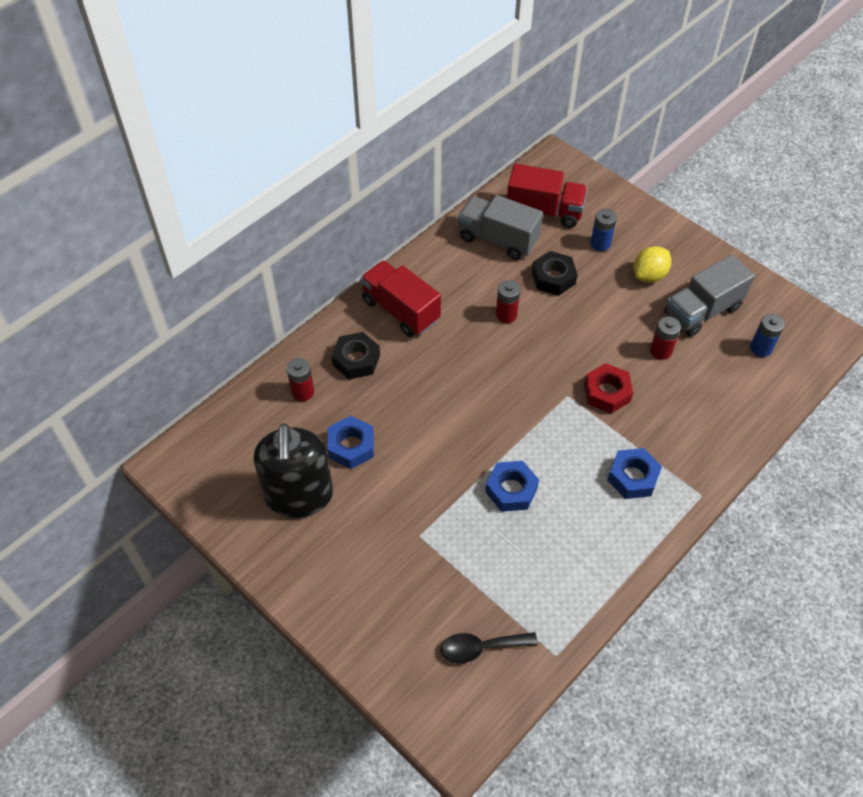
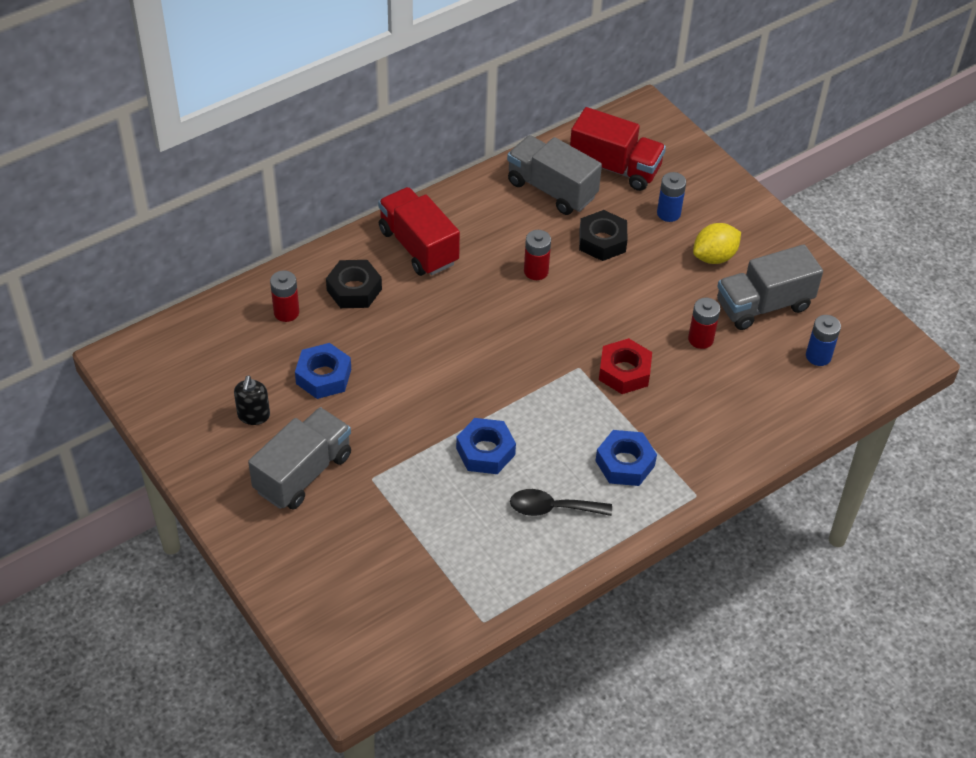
camera: 10 degrees right, 5 degrees down
black soap dispenser [253,423,333,518] -> black soap dispenser [234,375,270,425], size x0.43
black spoon [441,632,538,663] -> black spoon moved to [510,489,612,516]
none -> grey truck [248,407,351,510]

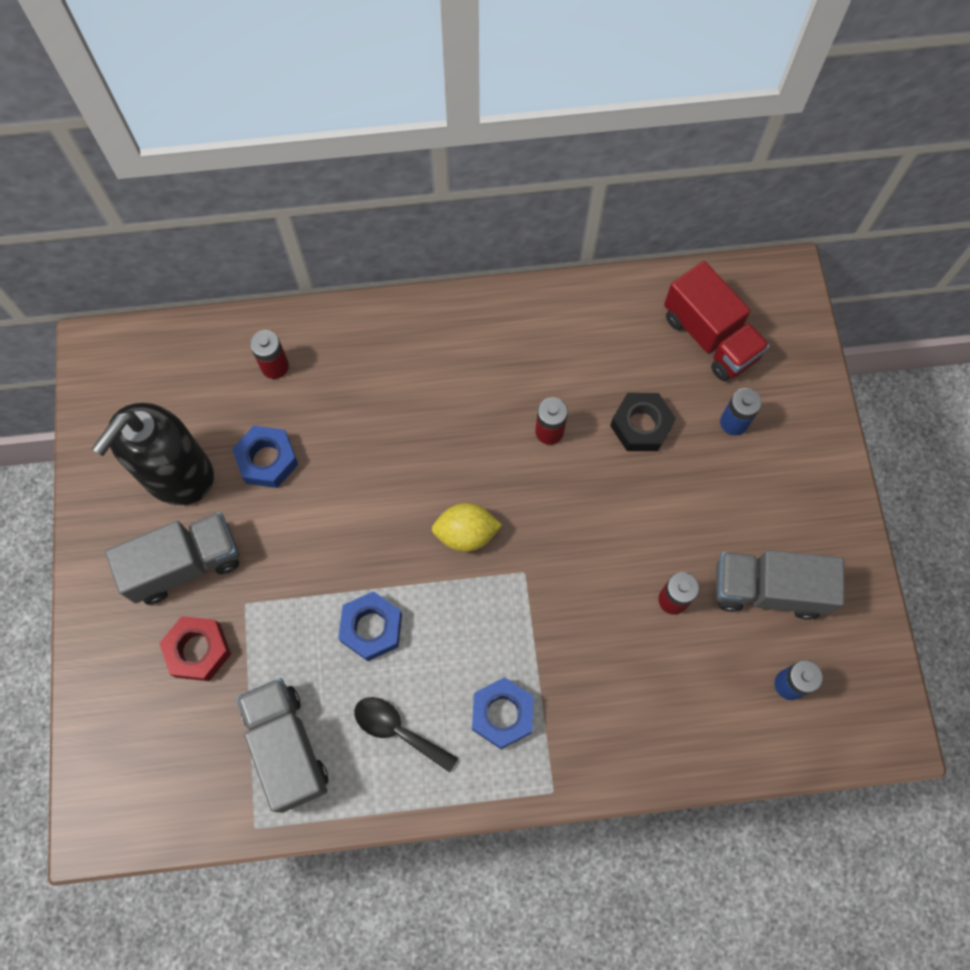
camera: 30 degrees right, 20 degrees up
black soap dispenser [234,375,270,425] -> black soap dispenser [92,403,214,505], size x2.31
black nut [326,260,382,308] -> none
red truck [378,187,460,276] -> none
grey truck [507,135,602,215] -> grey truck moved to [236,678,328,813]
red nut [599,338,652,394] -> red nut moved to [159,616,231,681]
yellow lemon [693,223,741,264] -> yellow lemon moved to [432,503,502,552]

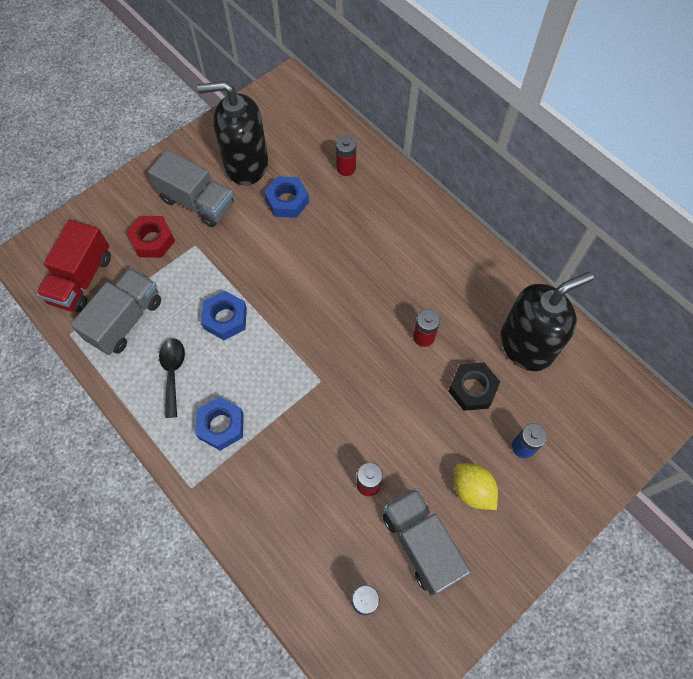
camera: 55 degrees right, 5 degrees down
yellow lemon [432,503,502,552] -> yellow lemon moved to [454,463,498,510]
red truck [664,261,770,381] -> red truck moved to [37,220,111,312]
none -> black soap dispenser [501,272,594,371]

